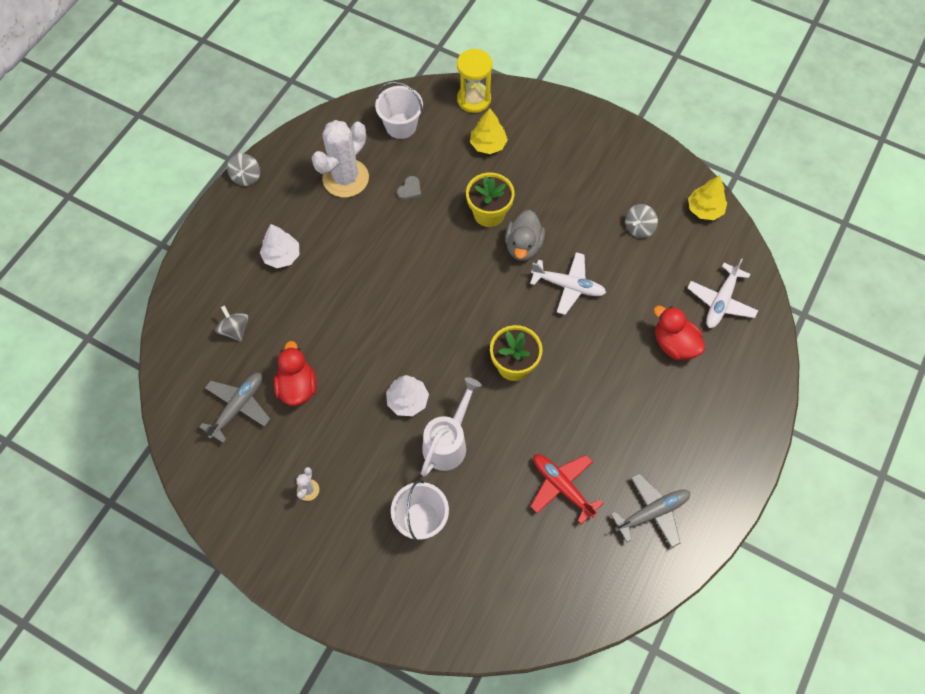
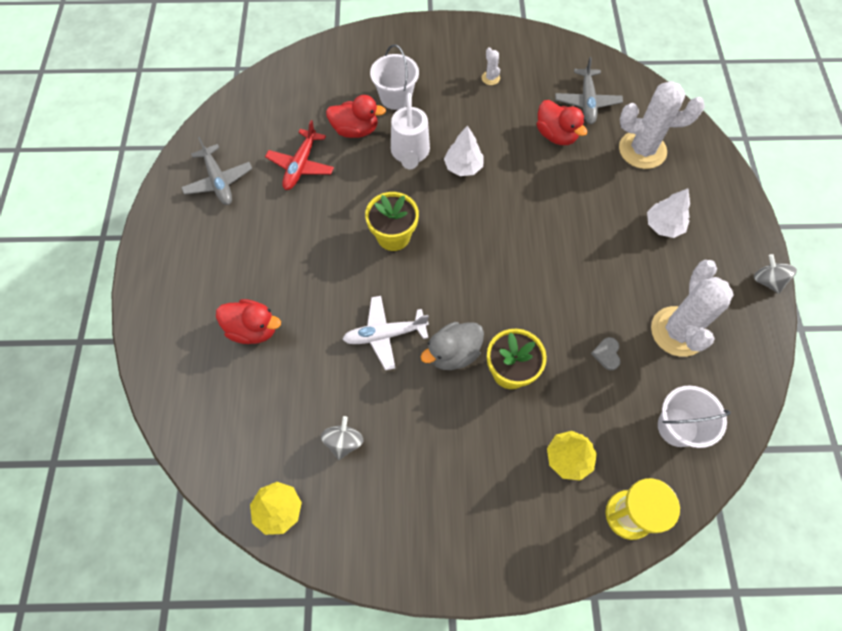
camera: 150 degrees right, 0 degrees up
grey spinning top [215,305,248,342] -> white cactus [619,81,705,169]
grey duck [505,210,545,261] -> grey duck turned 105 degrees counterclockwise [421,322,484,370]
red plane [530,454,603,524] -> red plane turned 90 degrees clockwise [265,120,334,190]
grey plane [611,473,690,548] -> grey plane turned 60 degrees counterclockwise [181,137,252,205]
white plane [688,258,758,328] -> none
none -> red duck [326,95,386,138]

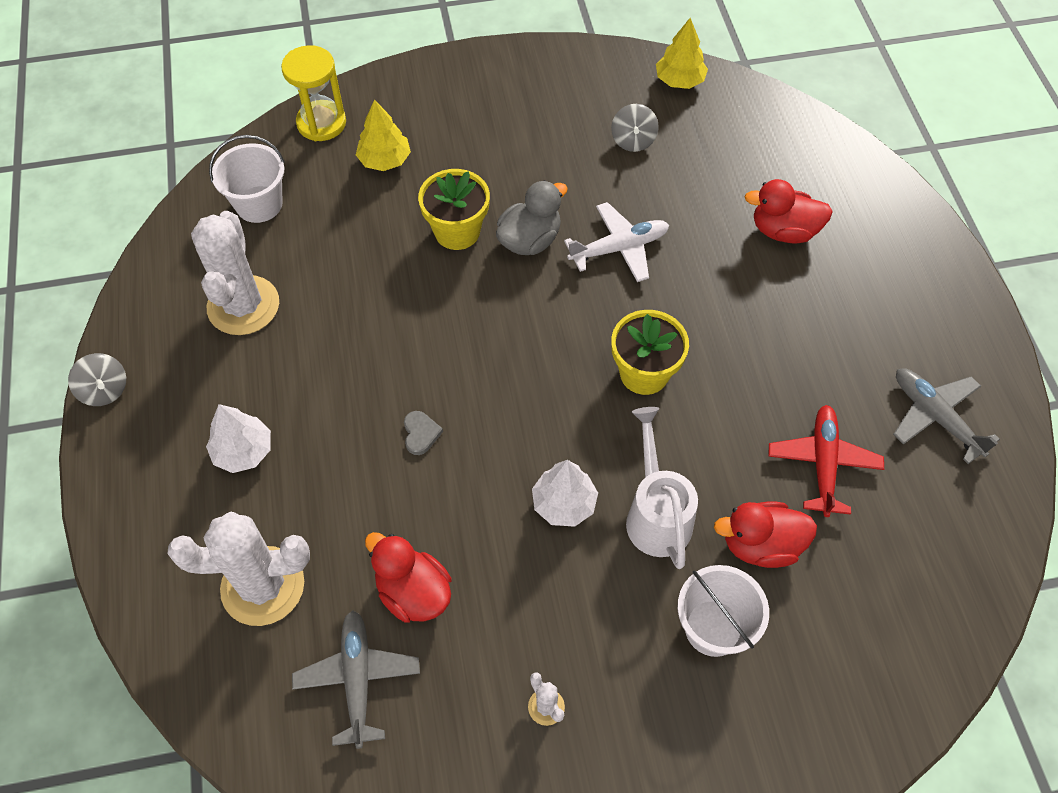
camera: 170 degrees right, 5 degrees down
grey heart [591,337,621,370] -> grey heart moved to [404,411,443,455]

